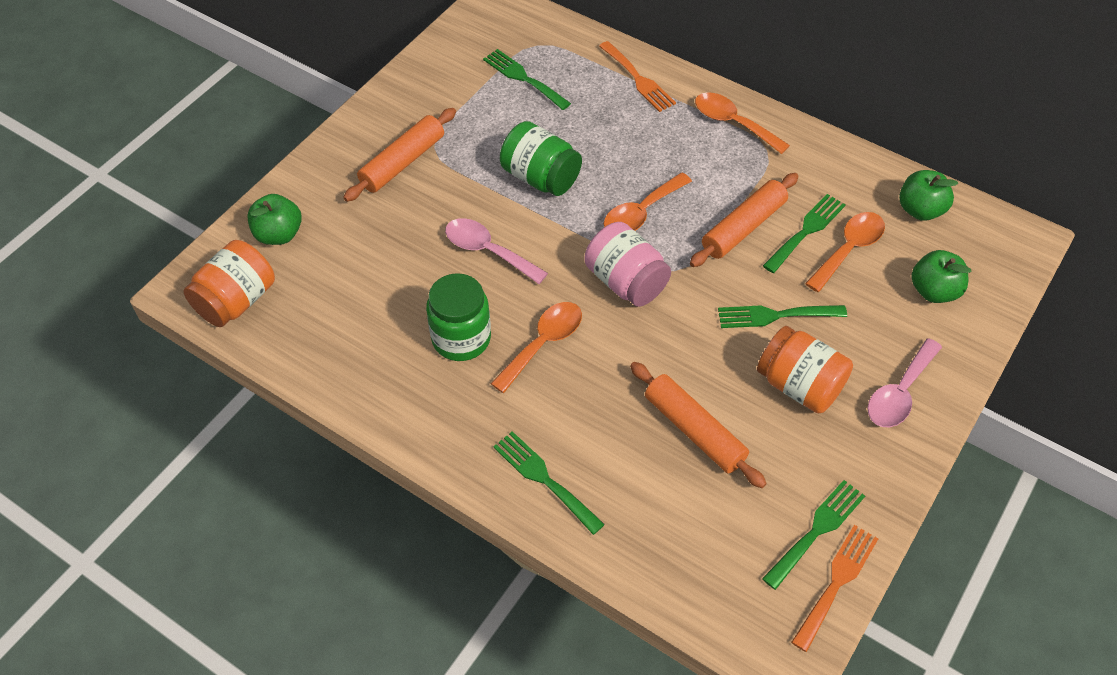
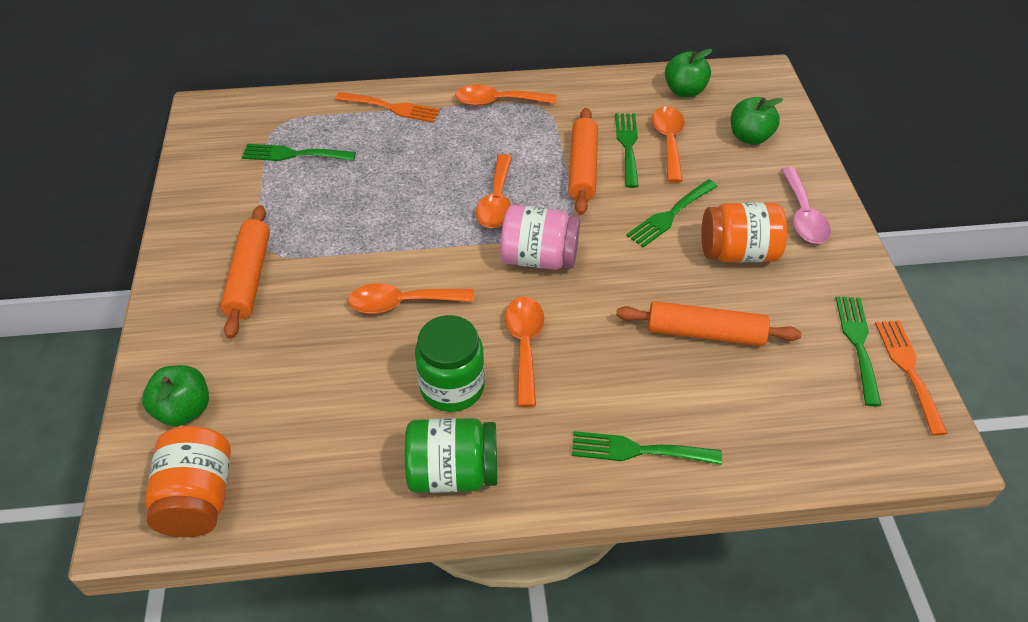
camera: 40 degrees left, 5 degrees down
pink spoon [445,218,548,284] -> orange spoon [348,283,474,314]
green jar [500,121,582,196] -> green jar moved to [405,418,498,493]

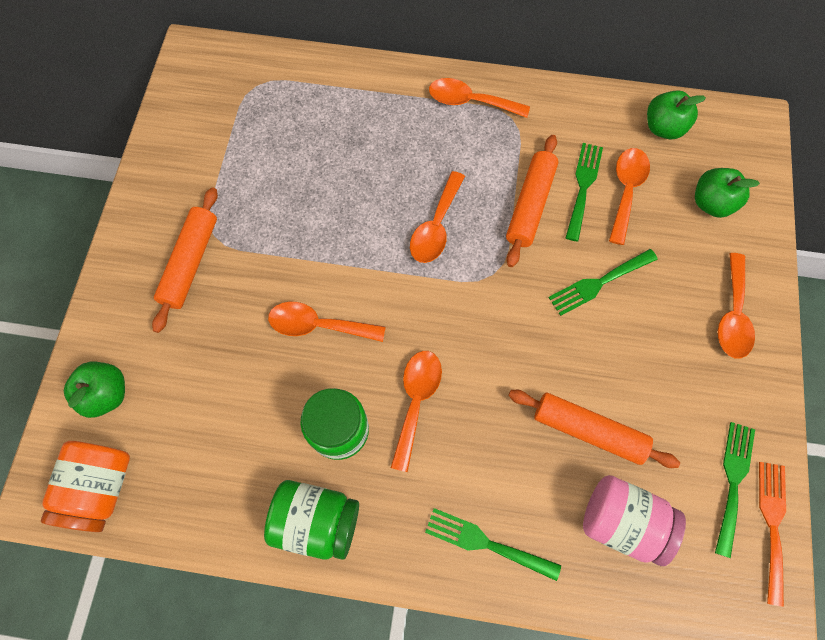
camera: 15 degrees right, 20 degrees up
green fork [242,144,356,161] -> none
orange fork [335,92,440,123] -> none
pink jar [500,205,580,270] -> pink jar moved to [583,475,686,566]
orange jar [701,202,787,262] -> none
pink spoon [781,167,831,244] -> orange spoon [718,253,755,358]

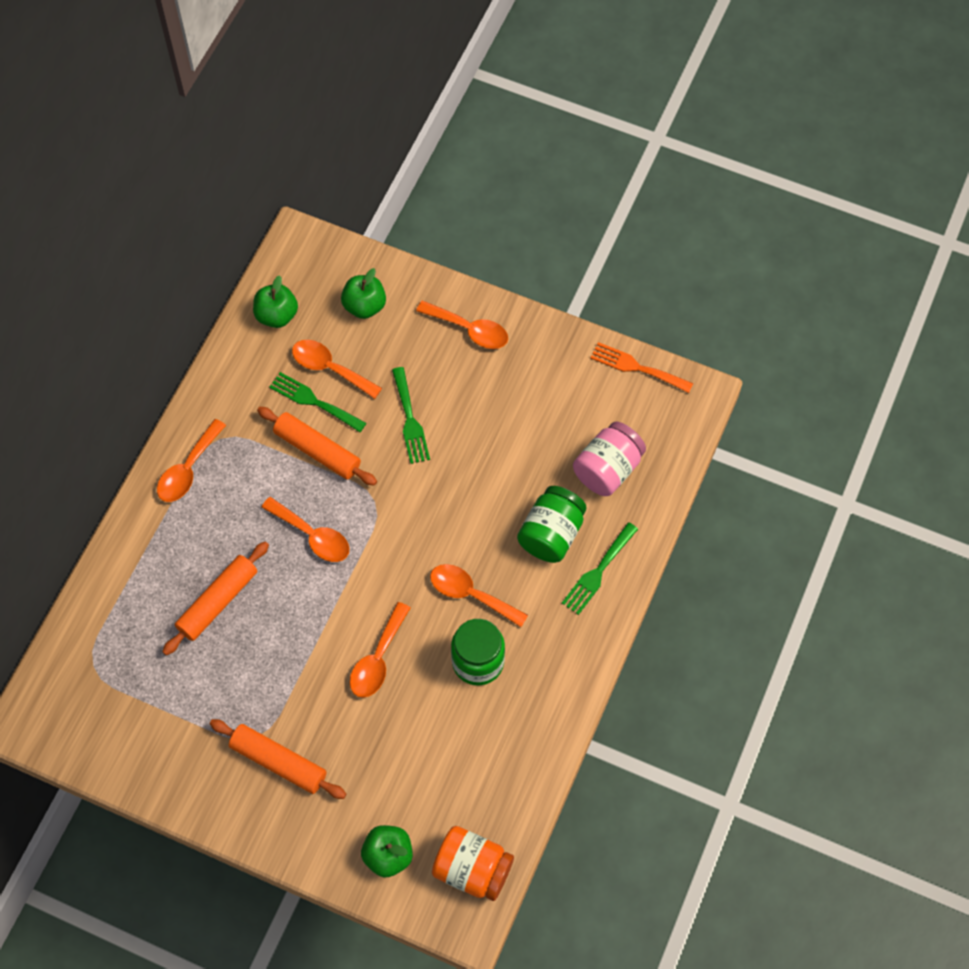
camera: 75 degrees left, 5 degrees down
green jar [264,480,359,560] -> green jar moved to [517,486,587,563]
orange rolling pin [508,390,680,468] -> orange rolling pin moved to [162,542,269,655]
green fork [715,422,755,558] -> none

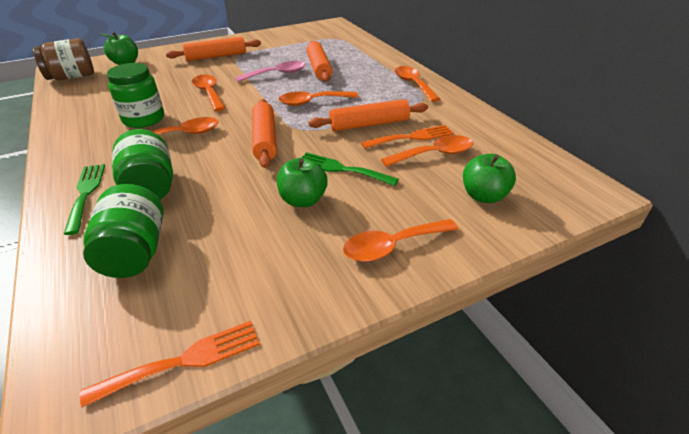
camera: 130 degrees right, 25 degrees down
green apple [253,275,298,328] -> green apple moved to [277,157,328,207]
green fork [269,372,366,432] -> orange fork [361,125,454,149]
orange jar [432,826,514,901] -> brown jar [33,38,94,80]
pink jar [573,422,646,496] -> green jar [83,184,163,278]
none -> pink spoon [236,61,306,82]
none -> orange rolling pin [252,99,277,168]

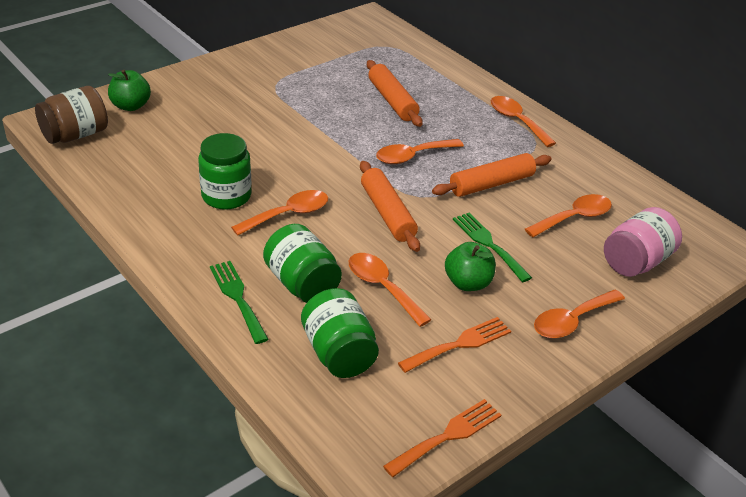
camera: 15 degrees left, 0 degrees up
orange rolling pin [166,36,261,61] -> none
orange spoon [192,74,225,111] -> orange spoon moved to [349,253,432,327]
pink spoon [236,61,306,82] -> none
green fork [302,152,399,186] -> green fork turned 45 degrees clockwise [453,213,532,282]
orange fork [361,125,454,149] -> orange fork moved to [398,317,511,373]
green apple [463,154,516,203] -> pink jar [604,207,682,277]

